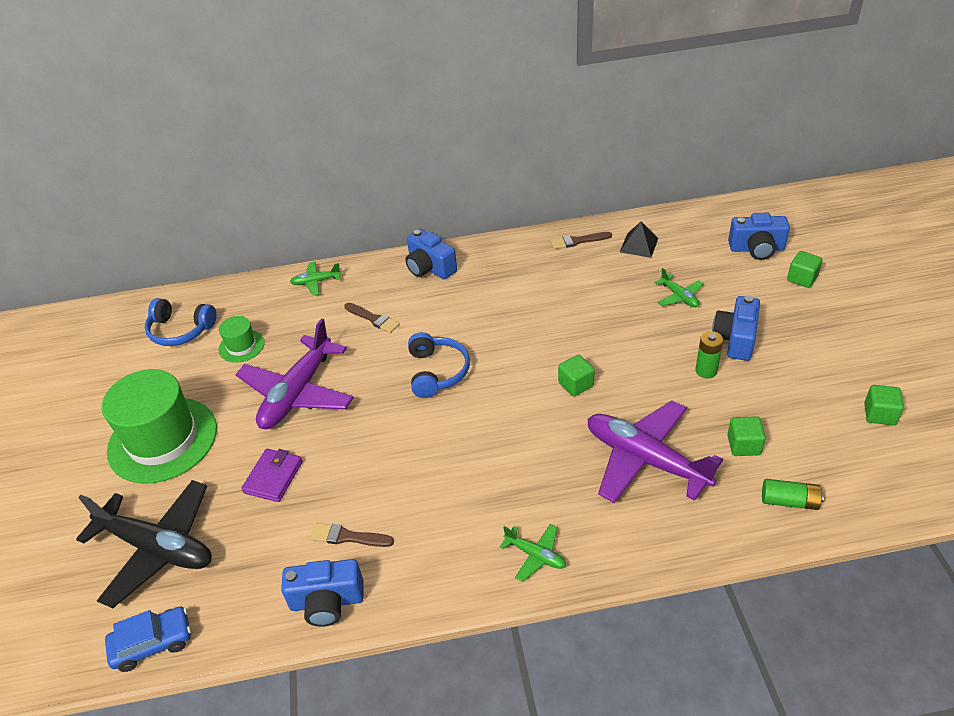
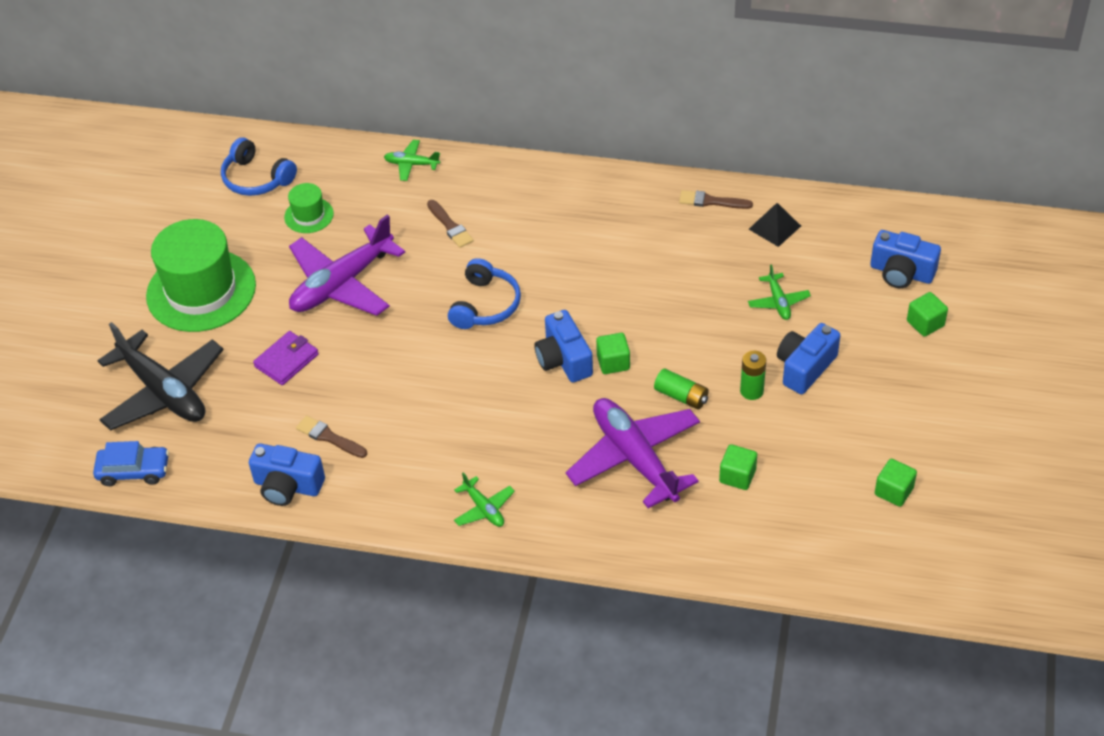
camera: 20 degrees right, 5 degrees up
blue camera [405,229,457,280] -> blue camera moved to [534,310,593,382]
green battery [762,479,824,510] -> green battery moved to [654,369,709,409]

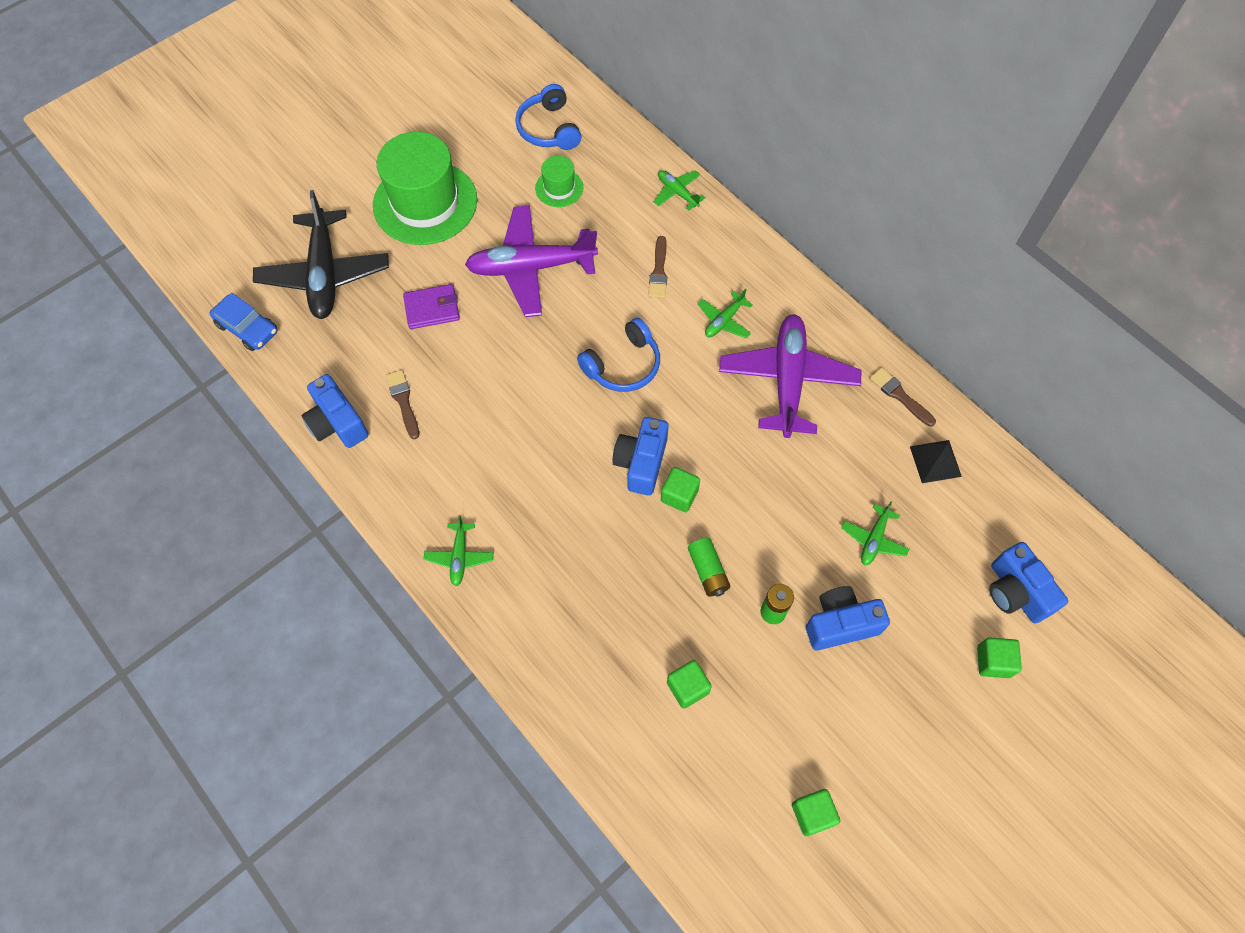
camera: 35 degrees right, 15 degrees up
purple plane [566,398,700,508] -> purple plane moved to [719,314,861,438]
none -> green plane [697,288,753,338]

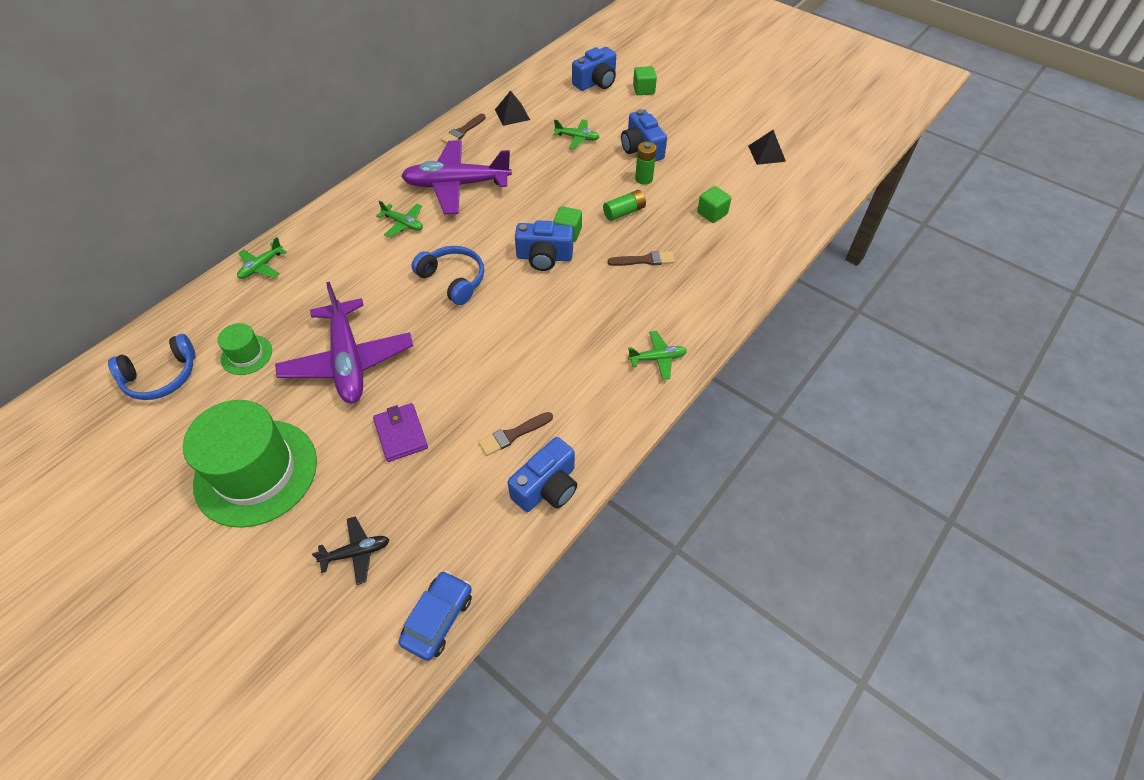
camera: 100 degrees left, 10 degrees down
black plane [253,190,389,319] -> black plane [312,516,389,585], size x0.46
brown brush [648,236,667,298] -> brown brush moved to [608,251,675,266]
green cube [792,789,840,836] -> black pyramid [748,130,786,165]

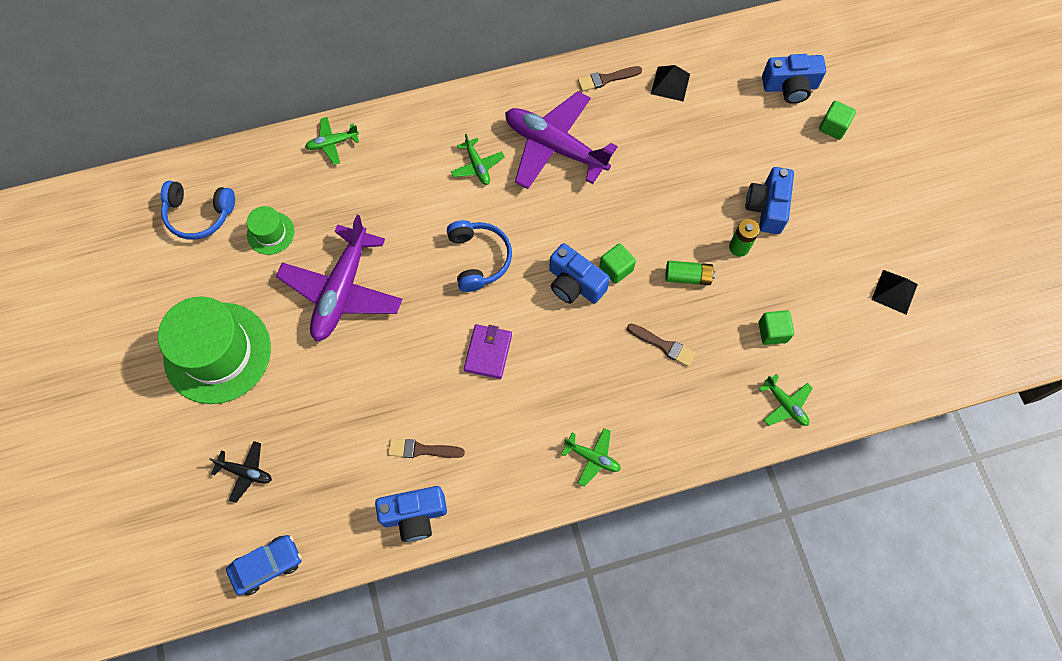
camera: 35 degrees right, 15 degrees up
purple wallet [373,403,428,462] -> purple wallet moved to [464,324,512,379]
green plane [554,119,599,149] -> green plane moved to [759,374,813,426]

